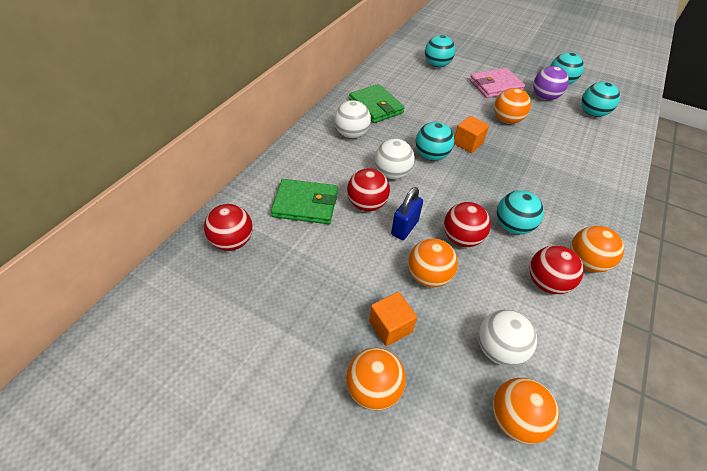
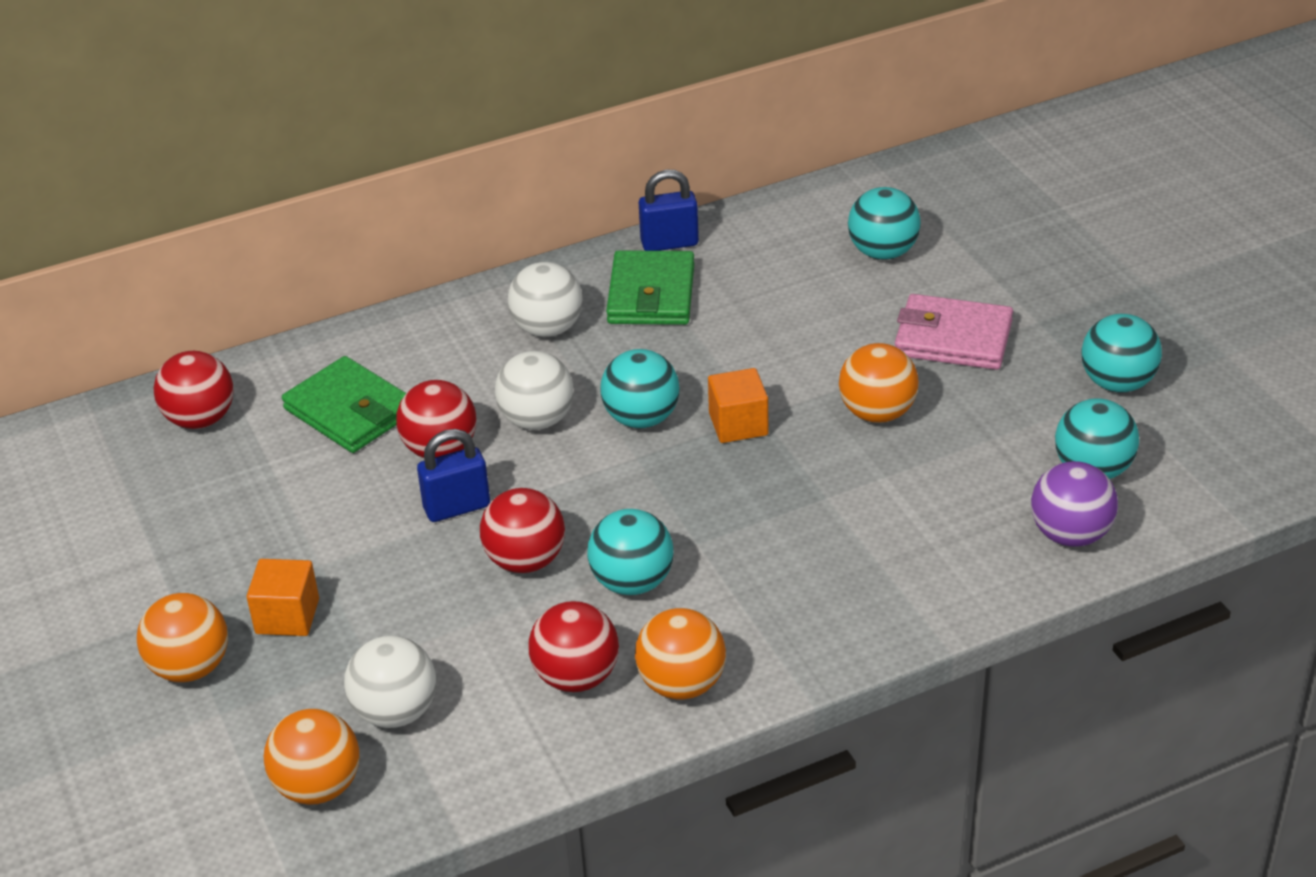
camera: 40 degrees right, 10 degrees down
orange ball [408,238,458,287] -> none
purple ball [533,66,569,100] -> purple ball moved to [1031,461,1118,547]
none -> blue padlock [639,170,699,251]

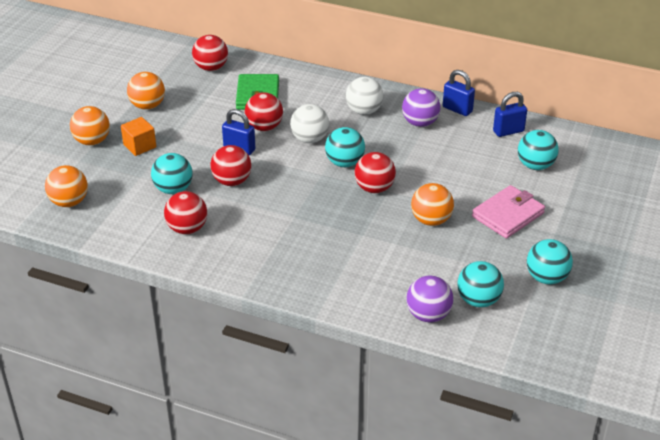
camera: 45 degrees right, 0 degrees up
white ball [344,636,436,728] -> none
turquoise ball [587,509,674,595] -> turquoise ball moved to [151,153,193,194]
green wallet [606,250,694,325] -> purple ball [402,88,441,127]
orange ball [635,608,726,699] -> orange ball moved to [127,72,165,110]
orange cube [708,368,768,443] -> red ball [354,152,396,193]
pink wallet [895,294,1013,370] -> pink wallet turned 75 degrees clockwise [472,185,545,239]
none -> blue padlock [493,92,527,137]

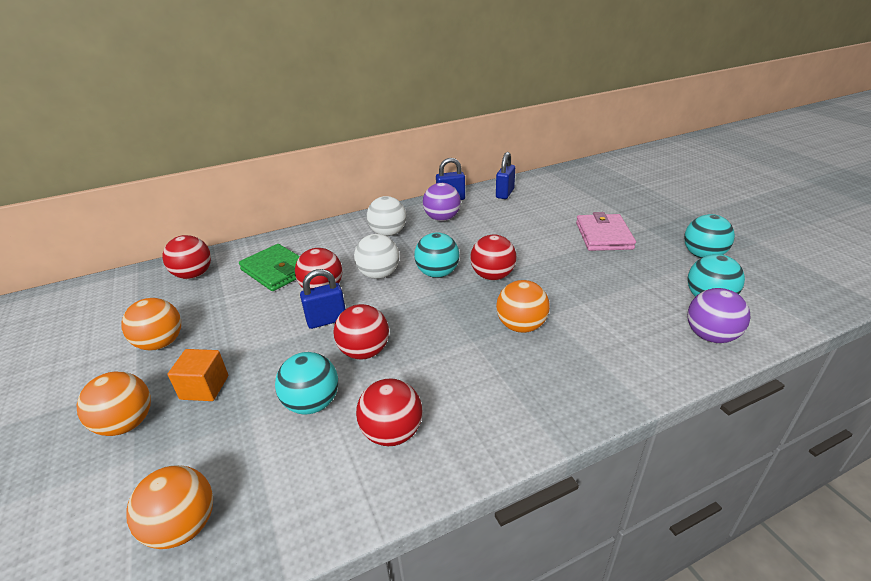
camera: 45 degrees left, 5 degrees down
orange ball [411,183,454,226] -> orange ball moved to [496,280,550,333]
turquoise ball [518,130,559,170] -> none

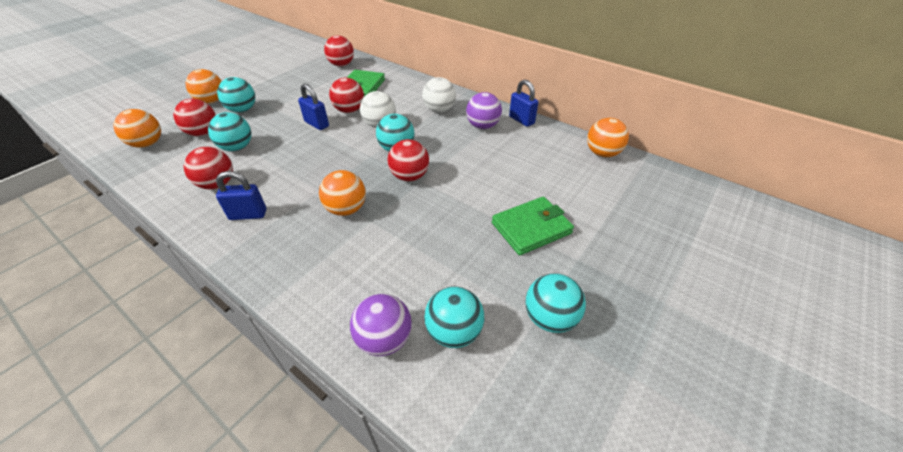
camera: 60 degrees right, 10 degrees up
orange ball [121,298,181,350] -> orange ball moved to [587,118,629,158]
orange cube [168,349,228,401] -> turquoise ball [217,77,255,113]
red ball [333,304,389,360] -> red ball moved to [173,98,216,136]
blue padlock [496,152,515,199] -> blue padlock moved to [216,171,266,220]
pink wallet [576,212,636,251] -> green wallet [492,197,574,255]

